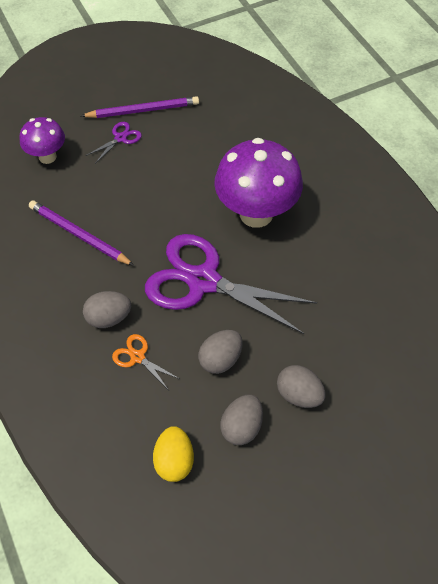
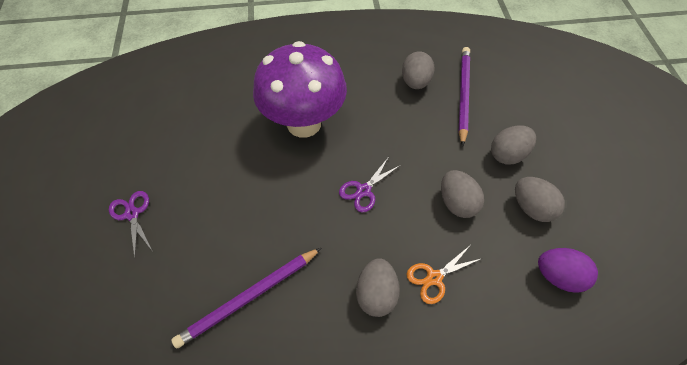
camera: 70 degrees left, 0 degrees up
purple mushroom [19,117,65,164] -> none
purple pencil [81,96,199,118] -> purple pencil moved to [458,47,470,147]
purple scissors [145,234,317,334] -> purple scissors [339,158,401,212], size x0.40
yellow egg [153,426,194,482] -> purple egg [538,248,598,293]
none -> grey egg [402,51,435,89]

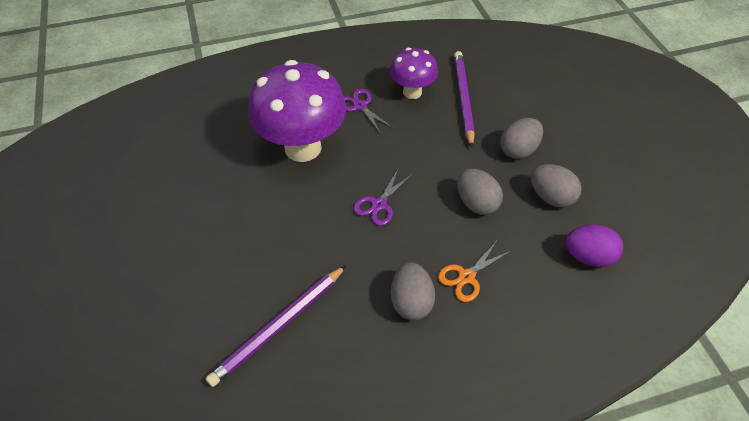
camera: 10 degrees left, 5 degrees down
purple scissors [109,191,152,259] -> purple scissors moved to [344,89,393,134]
grey egg [402,51,435,89] -> purple mushroom [390,47,438,99]

